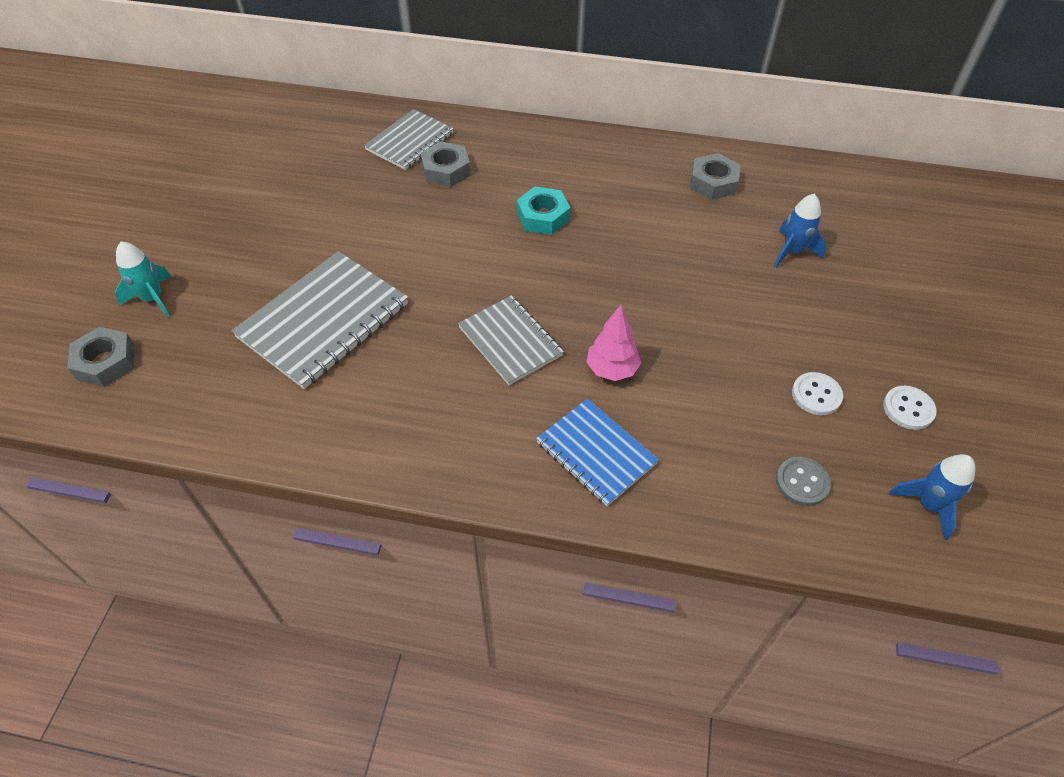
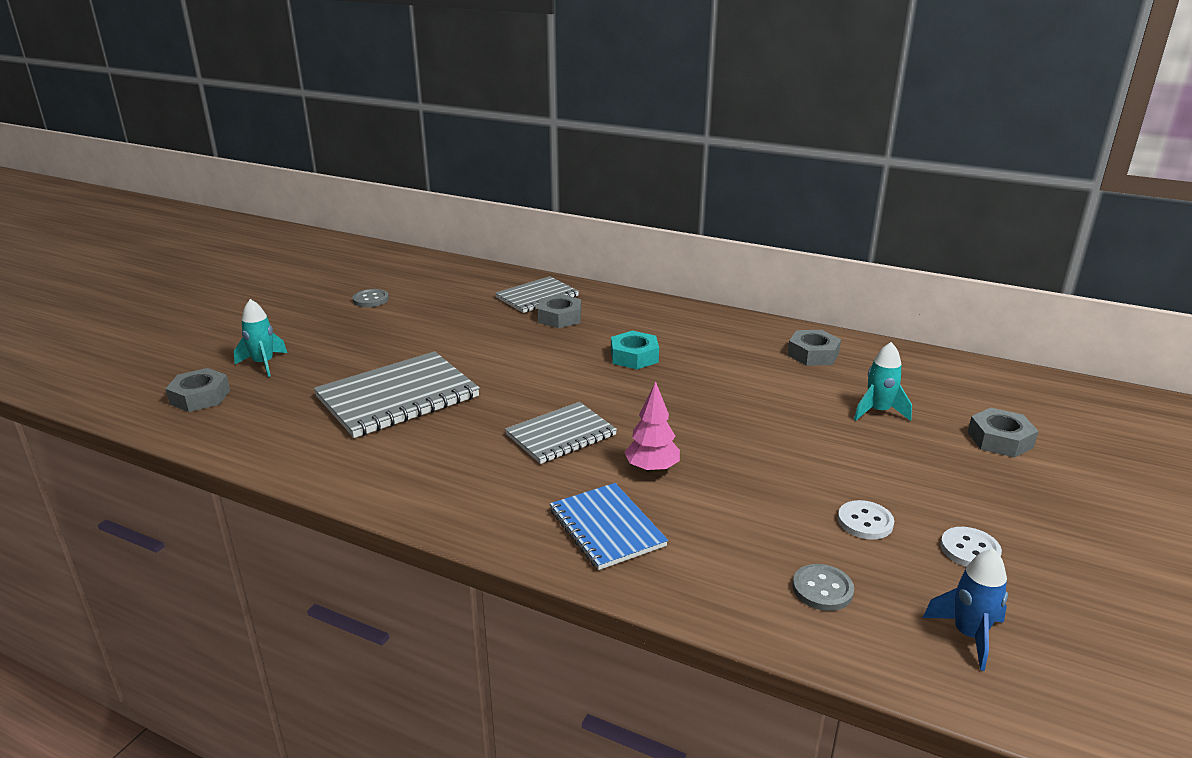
camera: 15 degrees right, 25 degrees down
grey notebook [458,295,564,385] -> grey notebook turned 75 degrees clockwise [505,402,617,464]
blue rocket [774,194,826,268] -> turquoise rocket [854,342,912,421]
none -> grey button [353,289,389,307]
none -> grey nut [967,408,1039,458]

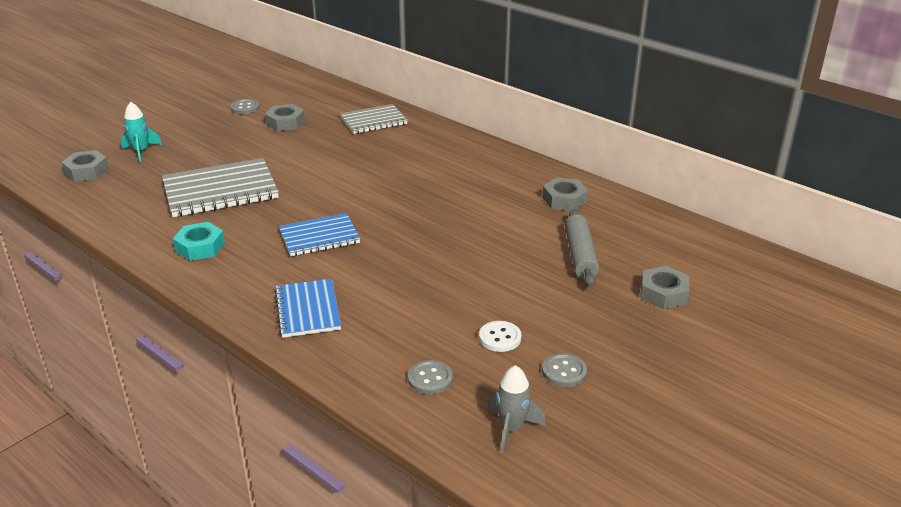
camera: 15 degrees right, 5 degrees up
grey notebook [505,402,617,464] -> blue notebook [279,213,360,256]
grey nut [538,294,581,328] -> grey nut moved to [265,104,305,131]
turquoise nut [611,331,659,369] -> turquoise nut moved to [173,222,225,261]
pink tree [624,381,680,473] -> none
turquoise rocket [854,342,912,421] -> grey rolling pin [565,209,599,287]
blue rocket [923,548,1008,671] -> grey rocket [488,365,546,454]
white button [940,527,1002,567] -> grey button [542,353,587,387]

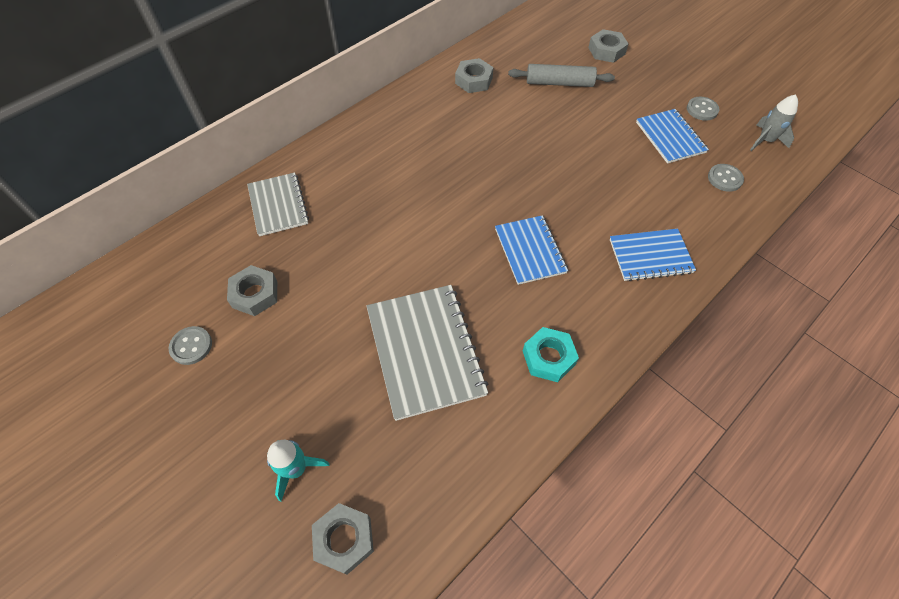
camera: 85 degrees left, 25 degrees up
white button [479,321,521,352] -> blue notebook [636,109,709,164]

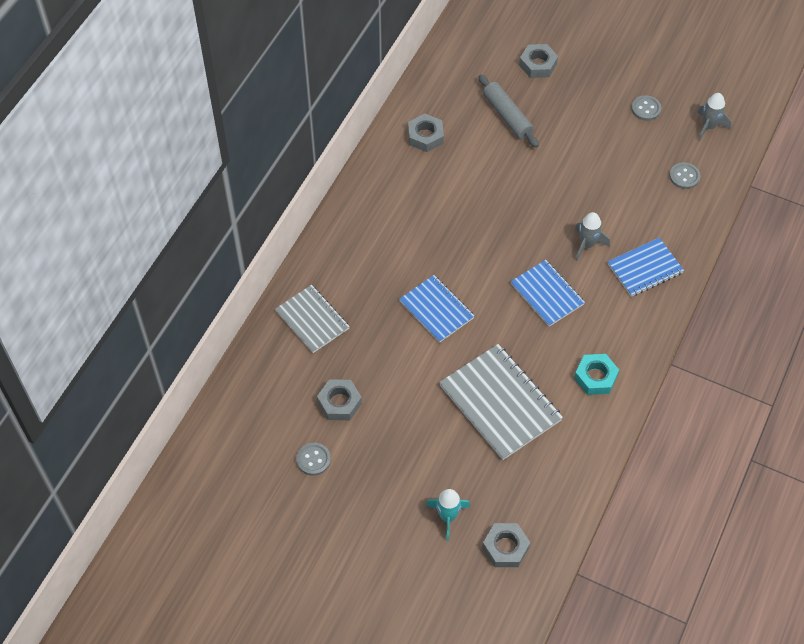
camera: 20 degrees left, 0 degrees up
grey rolling pin [508,64,615,87] -> grey rolling pin turned 75 degrees clockwise [478,74,539,148]
blue notebook [636,109,709,164] -> blue notebook moved to [399,275,474,343]
none -> grey rocket [575,212,610,261]

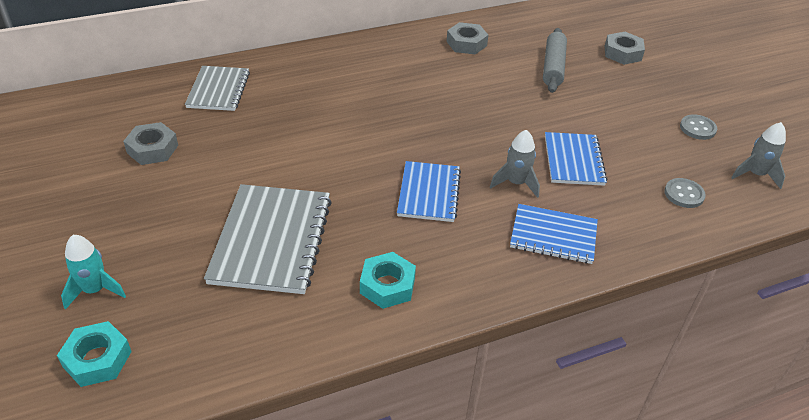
camera: 40 degrees right, 15 degrees down
grey button [296,443,331,476] -> none
blue notebook [399,275,474,343] -> blue notebook moved to [545,132,608,186]
grey nut [482,523,530,567] -> turquoise nut [57,321,132,387]

